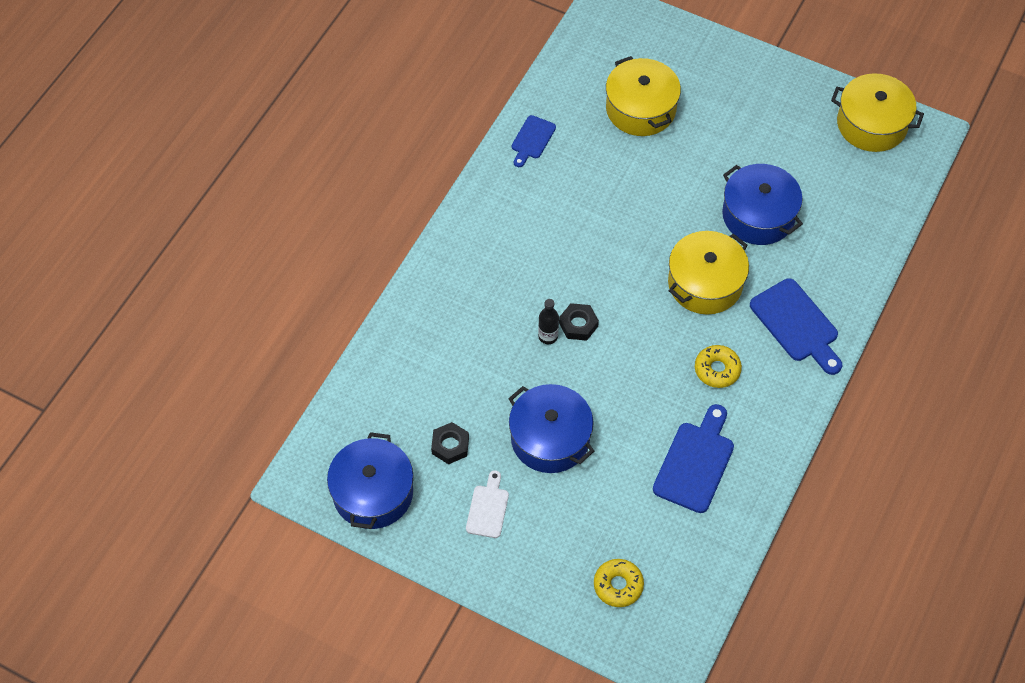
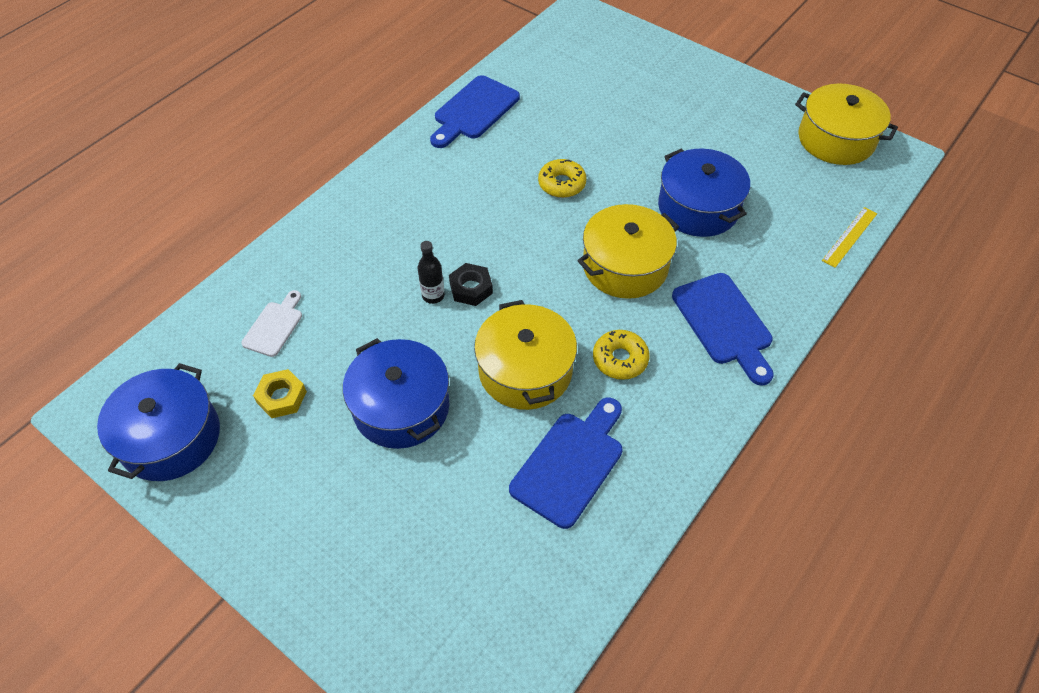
camera: 10 degrees right, 5 degrees down
black nut [431,422,469,464] -> yellow nut [253,369,307,418]
white cutting board [466,470,509,538] -> white cutting board moved to [241,290,302,357]
blue cutting board [512,115,556,167] -> blue cutting board [430,75,520,148], size x1.68
yellow donut [594,559,644,607] -> yellow donut moved to [538,159,587,198]
yellow pot [606,56,681,136] -> yellow pot moved to [474,300,577,410]
none -> yellow ruler [822,207,877,268]

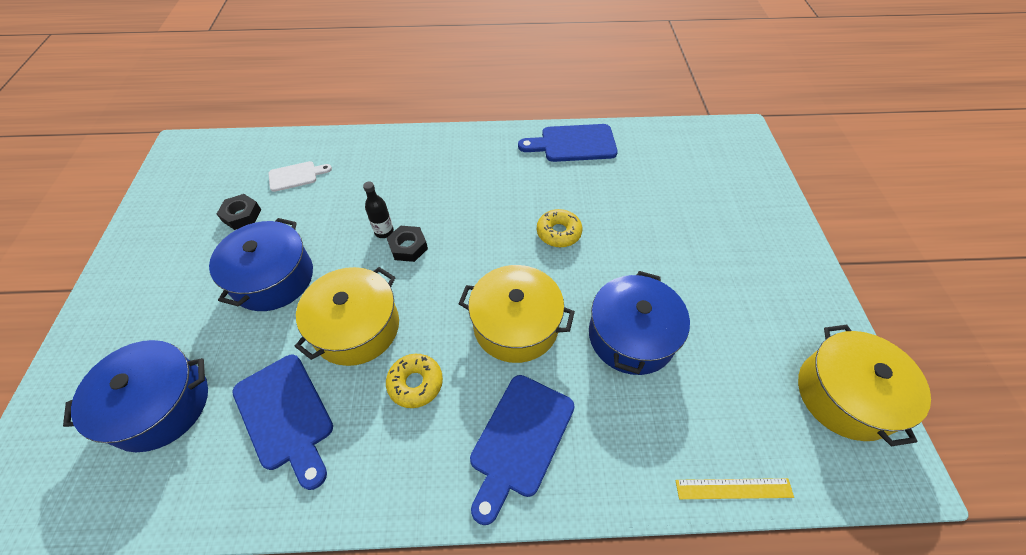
camera: 50 degrees right, 0 degrees up
blue pot [97,363,220,481] -> blue pot moved to [63,340,208,452]
yellow nut [253,369,307,418] -> black nut [217,194,261,230]
blue cutting board [509,398,623,529] -> blue cutting board turned 60 degrees clockwise [232,355,333,490]

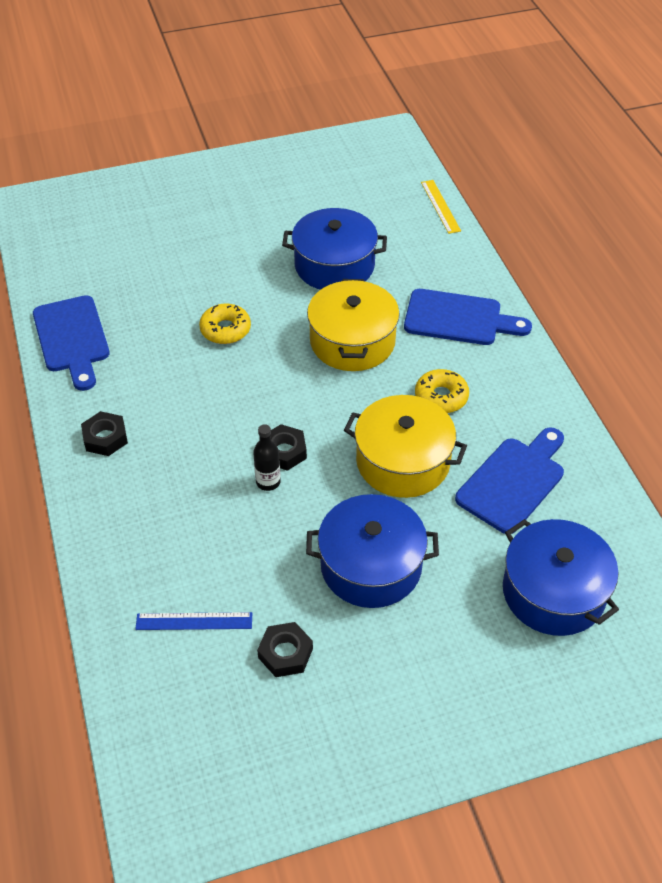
camera: 105 degrees left, 5 degrees down
white cutting board [268,161,332,192] -> blue ruler [135,612,252,630]
yellow pot [798,325,931,446] -> none
none -> black nut [81,411,128,456]

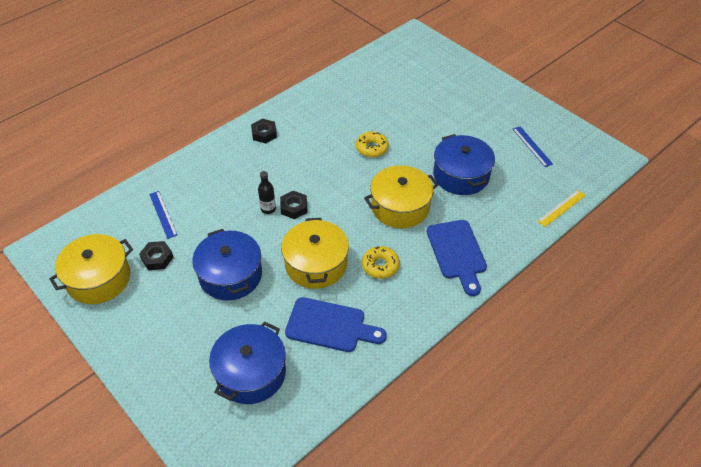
camera: 65 degrees right, 0 degrees up
blue cutting board [33,295,110,391] -> none
none -> yellow pot [49,234,133,304]
none -> blue ruler [513,126,553,167]

